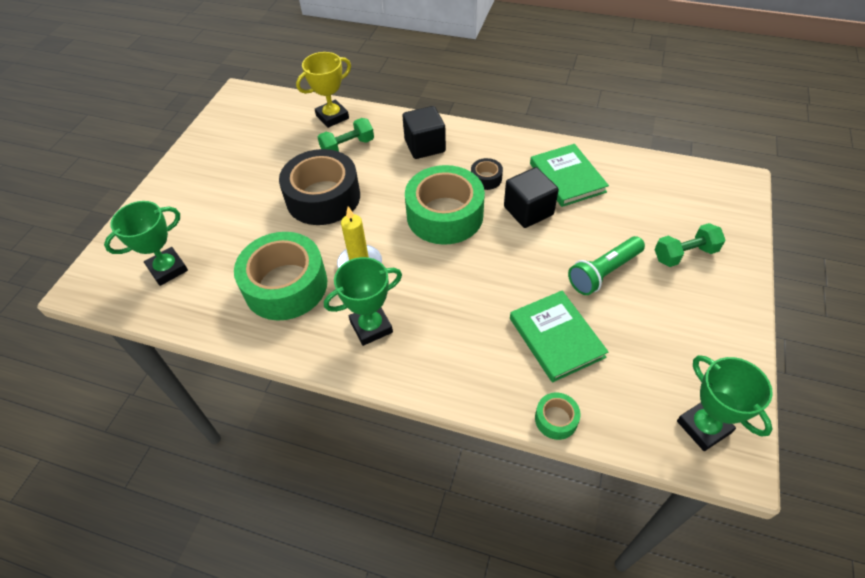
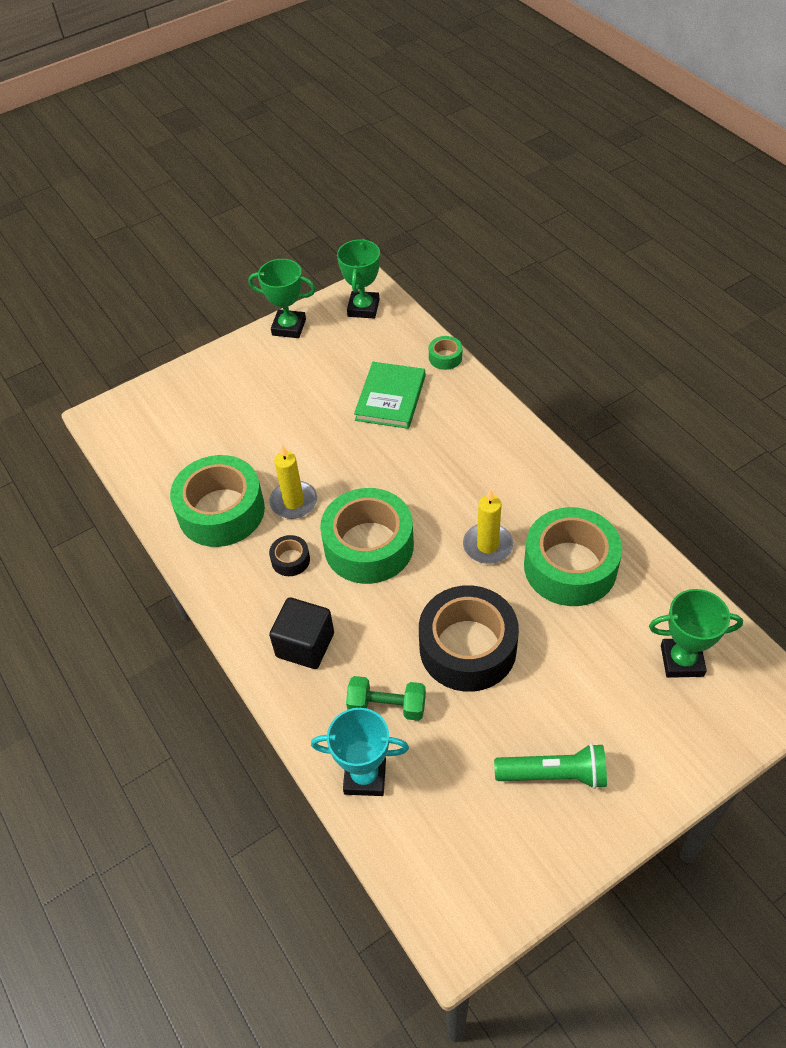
camera: 140 degrees left, 0 degrees up
yellow trophy [296,52,351,128] -> turquoise trophy [311,708,409,796]
green trophy [324,257,402,346] -> green trophy moved to [248,259,316,338]
black cube [504,167,559,228] -> yellow candle [269,445,317,519]
green book [530,144,609,207] -> green tape [170,455,265,547]
green flashlight [568,236,645,295] -> green flashlight moved to [494,743,607,789]
green dumbbell [654,223,725,267] -> none

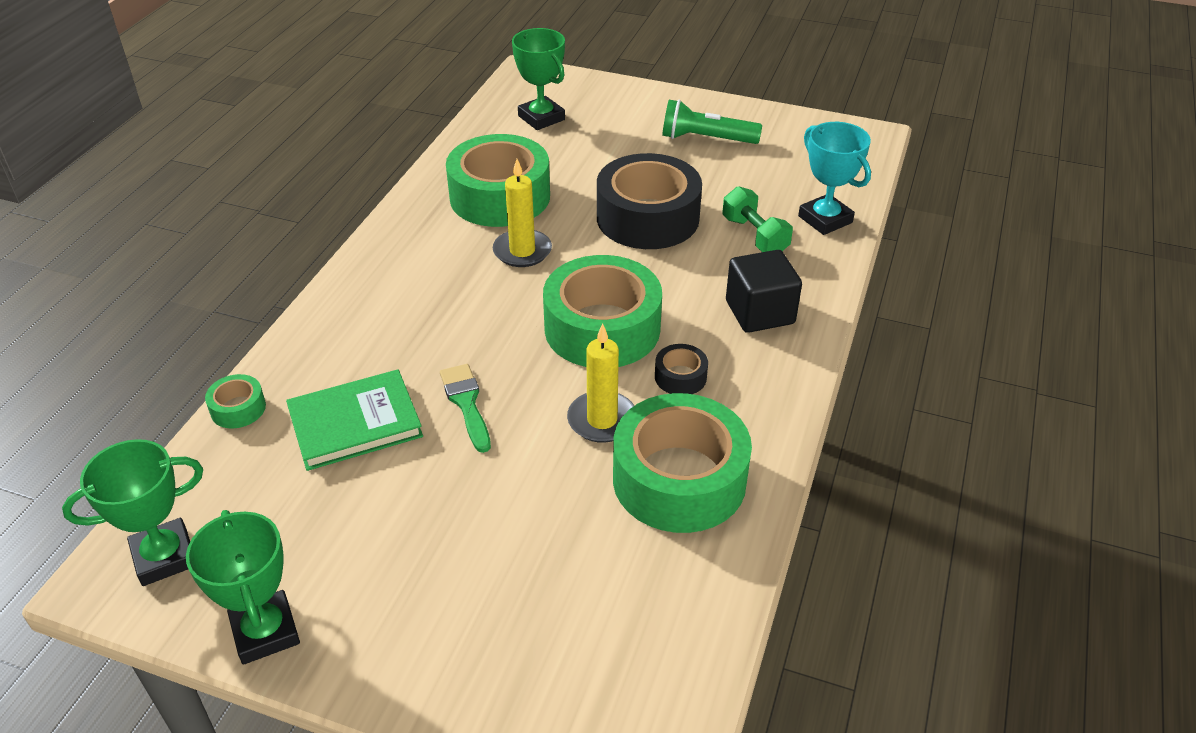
camera: 130 degrees left, 10 degrees down
green flashlight [494,743,607,789] -> green flashlight turned 45 degrees counterclockwise [662,100,762,144]
none -> green brush [440,364,491,453]

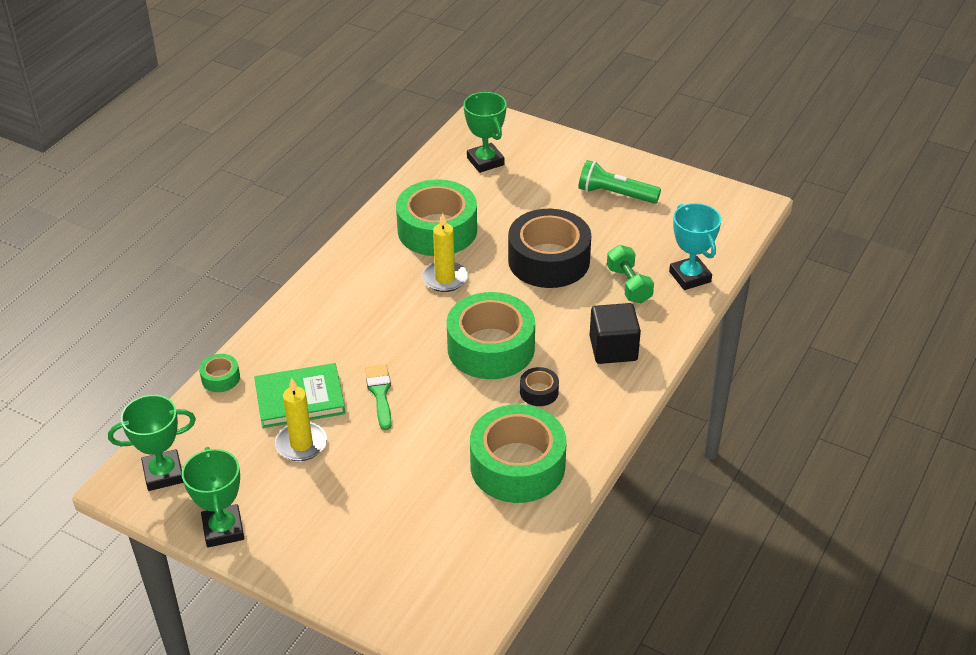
camera: 10 degrees right, 0 degrees up
yellow candle [567,323,634,443] -> yellow candle moved to [275,378,327,461]

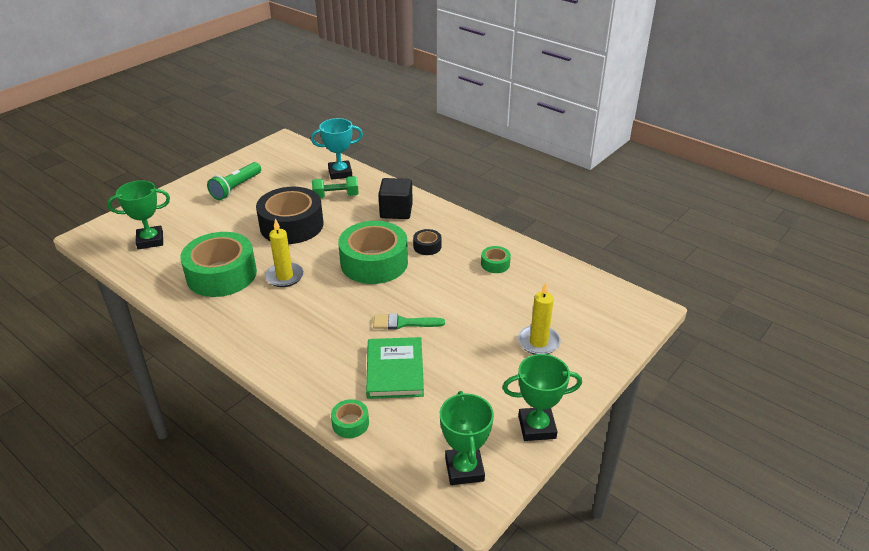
camera: 80 degrees left, 5 degrees down
yellow candle [275,378,327,461] -> yellow candle moved to [518,283,561,355]
green tape [470,404,567,503] -> green tape [481,246,511,273], size x0.43

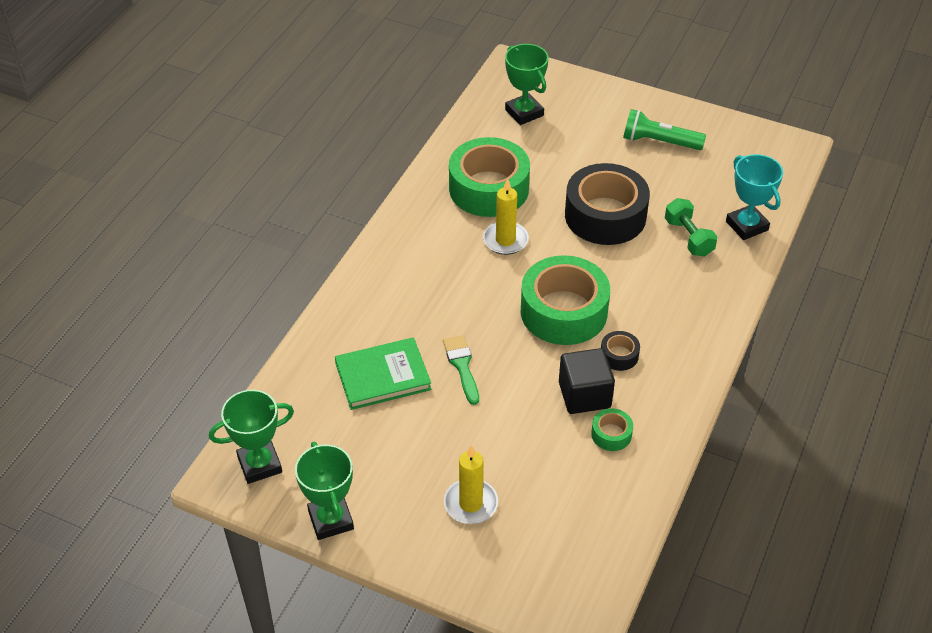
camera: 75 degrees right, 10 degrees up
green tape [331,399,369,438] -> none
black cube [378,178,413,219] -> black cube moved to [559,348,615,414]

